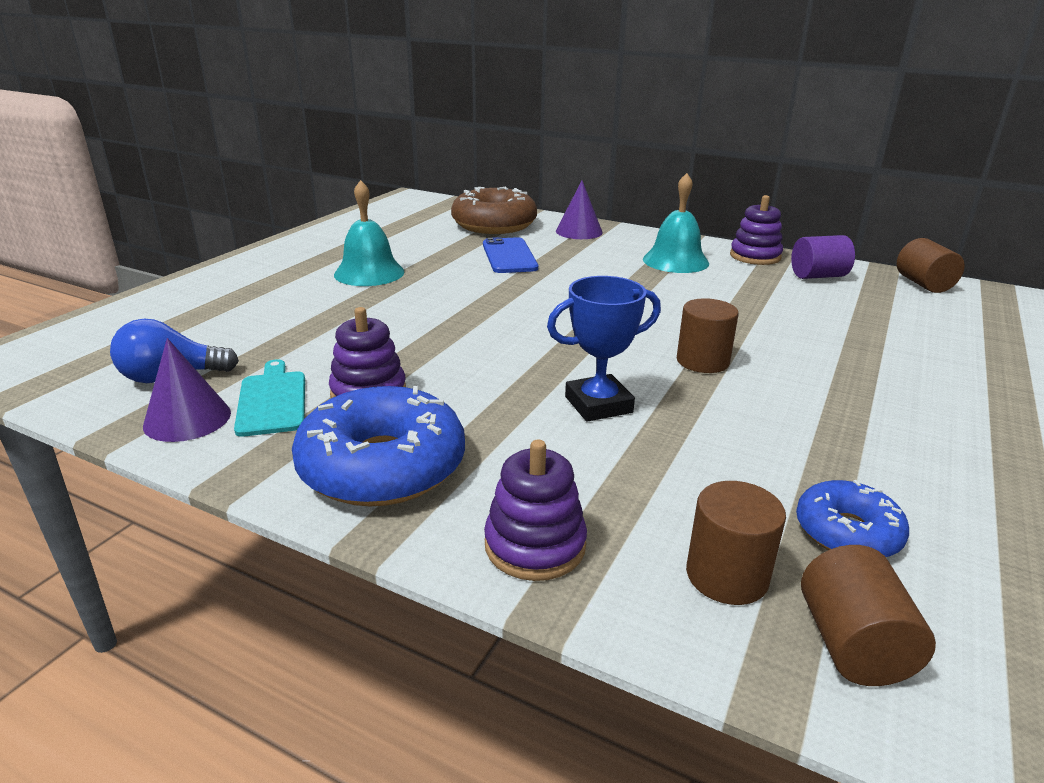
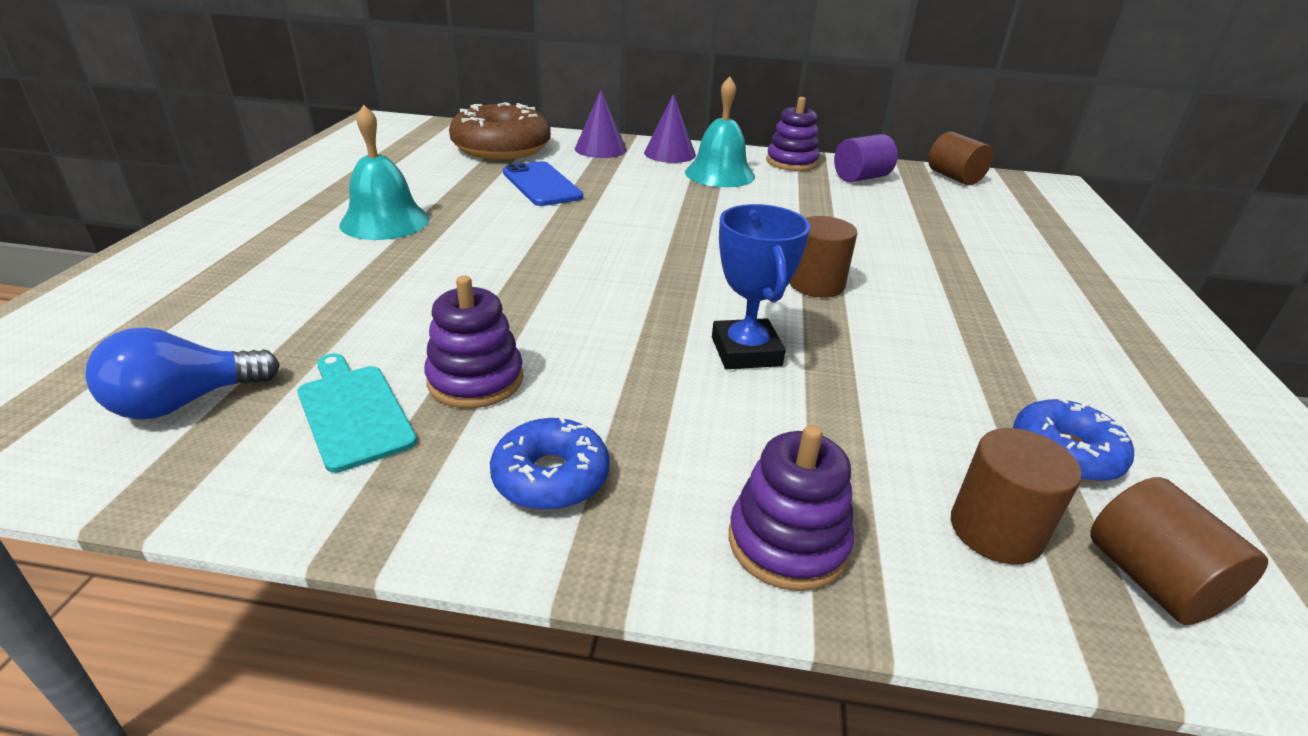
camera: 20 degrees left, 5 degrees up
purple cone [143,338,231,442] -> purple cone moved to [644,94,696,163]
blue donut [292,386,465,507] -> blue donut [490,416,610,511], size x0.55
blue trophy [547,276,661,422] -> blue trophy turned 60 degrees counterclockwise [712,204,810,369]

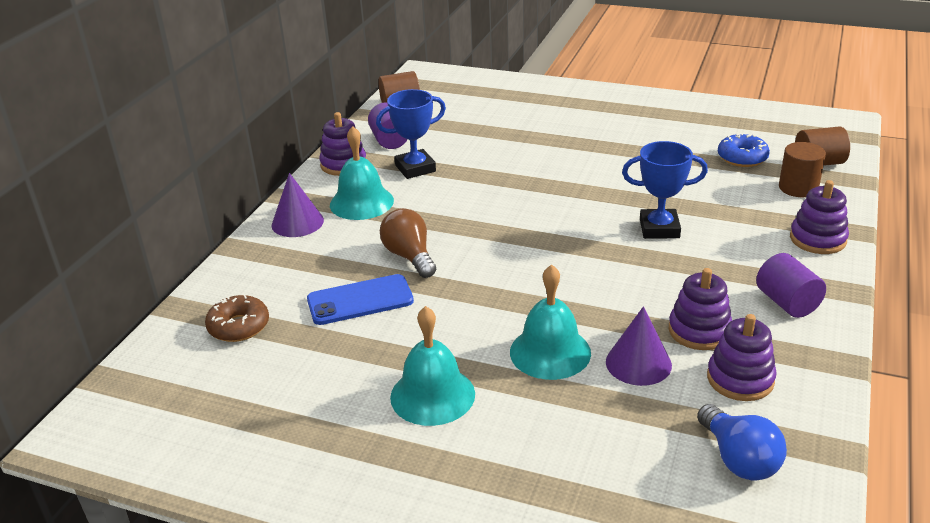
camera: 75 degrees left, 0 degrees up
turquoise cutting board [297,353,417,473] -> purple stacking toy [707,314,777,401]
brown donut [449,102,551,160] -> brown donut [205,295,269,342], size x0.55
blue donut [490,416,610,511] -> purple cylinder [756,253,826,318]
purple cone [575,90,627,158] -> purple cone moved to [606,306,672,386]
brown cylinder [790,216,857,298] -> none
none -> blue trophy [376,89,446,179]
none -> brown light bulb [380,208,436,278]
none -> turquoise bell [510,264,591,380]

